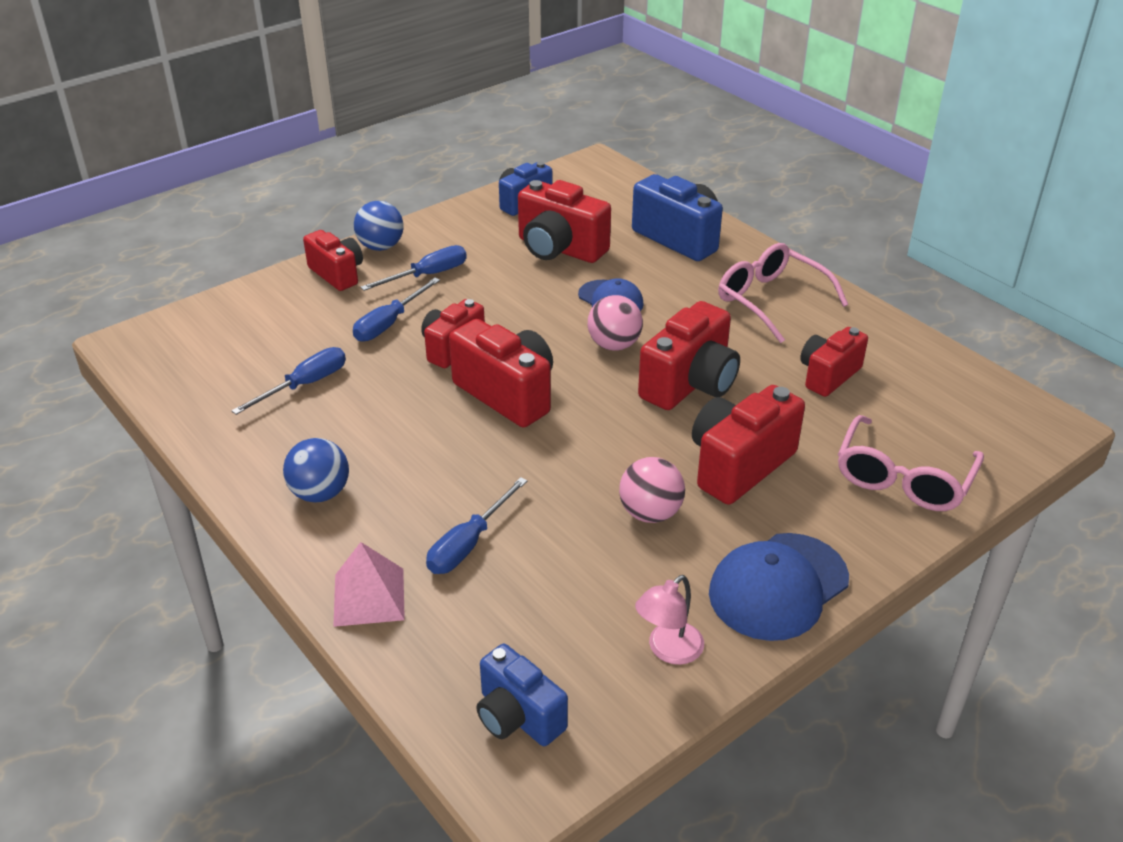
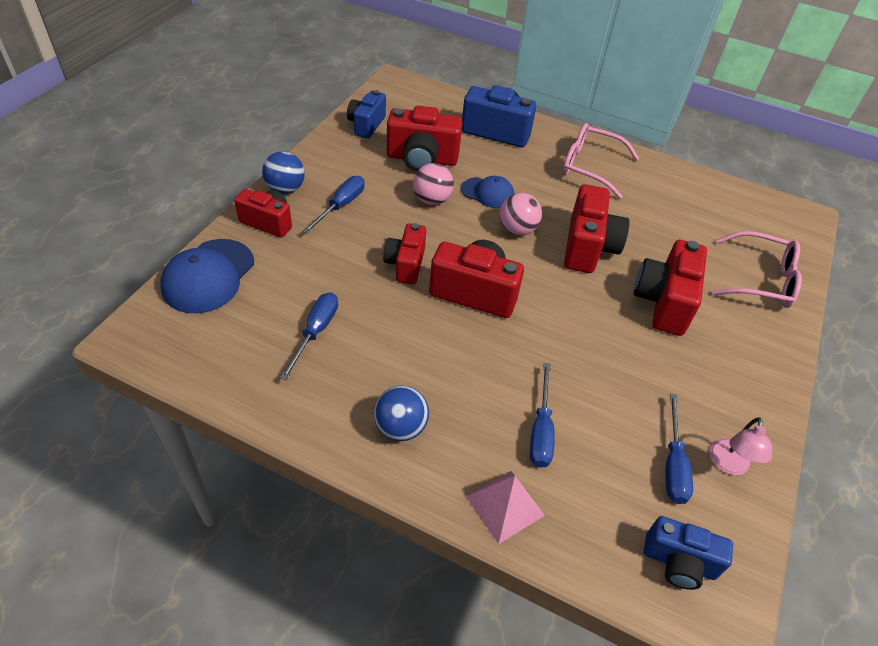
camera: 30 degrees left, 10 degrees up
blue screwdriver [353,278,440,342] -> blue screwdriver moved to [666,394,693,504]
pink ball [619,457,685,523] -> pink ball moved to [413,163,454,205]
blue cap [709,533,849,641] -> blue cap moved to [161,239,254,313]
red camera [800,327,868,397] -> none
pink glasses [838,415,984,511] -> pink glasses turned 75 degrees counterclockwise [712,231,802,308]

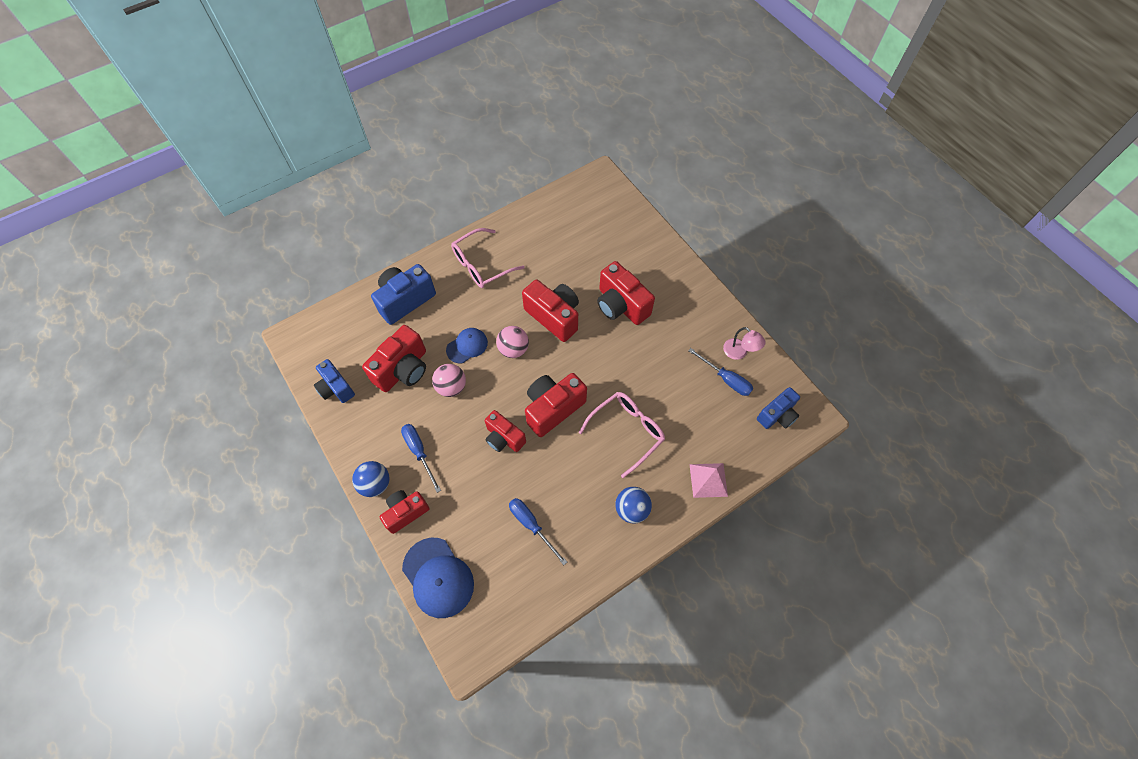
camera: 55 degrees left, 15 degrees up
blue screwdriver [530,363,555,468] -> none
pink glasses [712,231,802,308] -> pink glasses moved to [579,392,665,478]

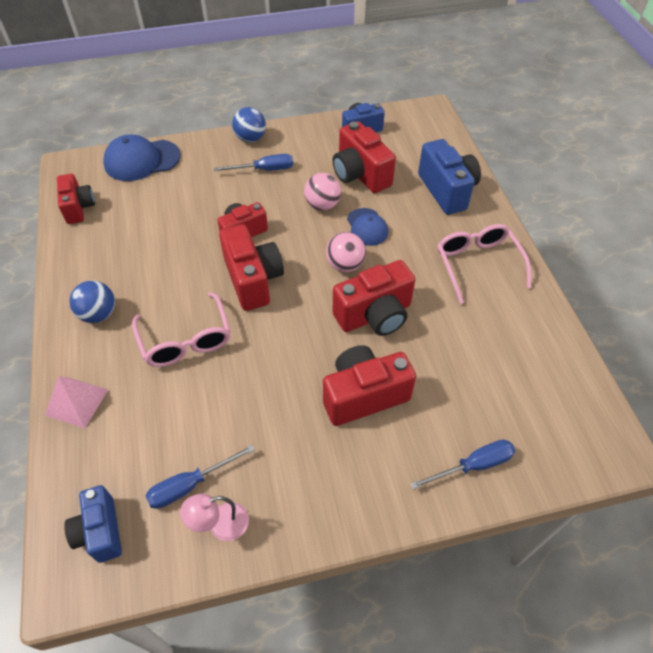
camera: 110 degrees right, 10 degrees down
red camera [380,490,429,534] -> red camera moved to [57,174,95,224]
blue screwdriver [509,498,567,565] -> blue screwdriver moved to [410,440,515,490]

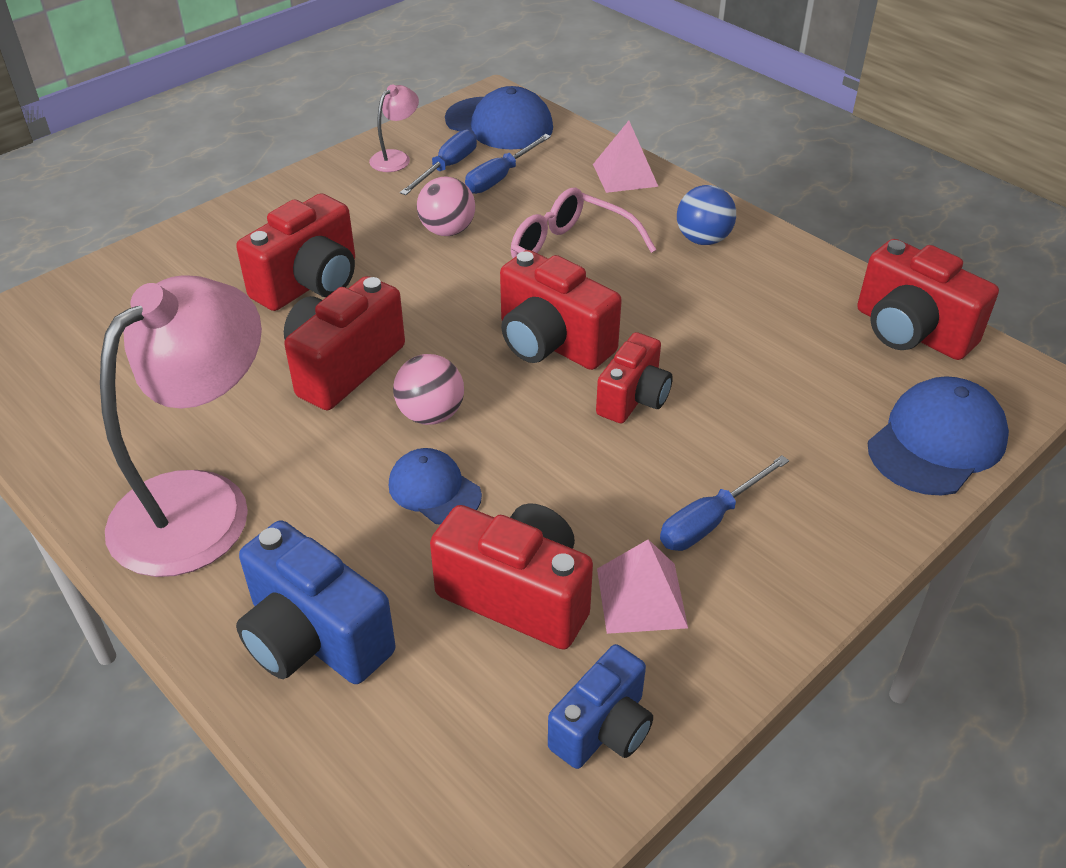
camera: 150 degrees right, 10 degrees down
red camera [57,174,95,224] -> red camera [857,239,999,360], size x1.52
blue camera [64,485,122,563] -> blue cap [445,86,553,150]
blue ball [232,107,266,142] -> none
pink ball [304,173,341,210] -> pink ball moved to [417,177,475,236]
blue screwdriver [410,440,515,490] -> blue screwdriver moved to [465,134,551,194]
pink glasses [437,224,531,304] -> pink lamp [100,275,262,577]
none -> pink pyramid [597,539,688,634]

